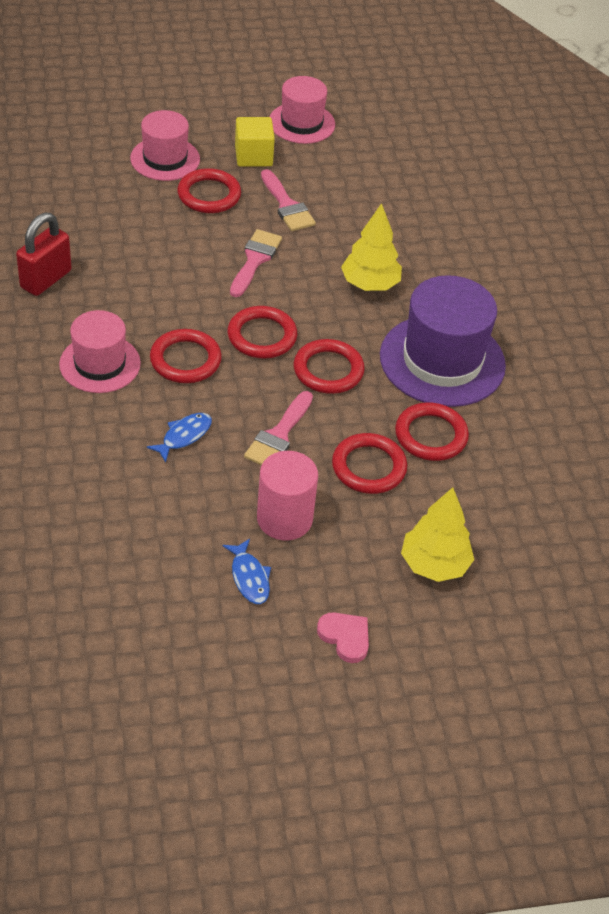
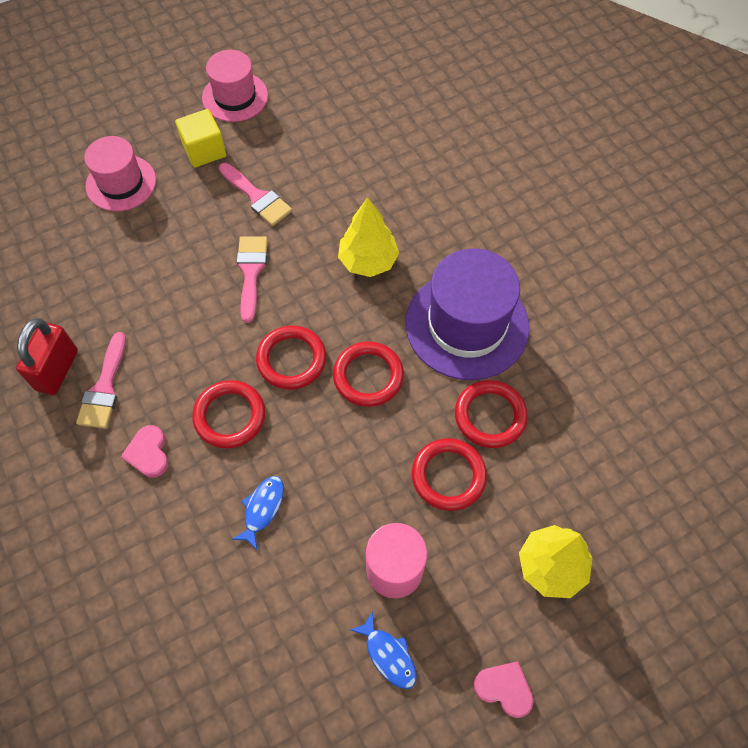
camera: 15 degrees left, 15 degrees up
pink hat [59,310,141,393] -> pink heart [121,425,168,478]
red ring [177,168,241,213] -> none
pink brush [244,391,313,465] -> pink brush moved to [76,332,126,429]

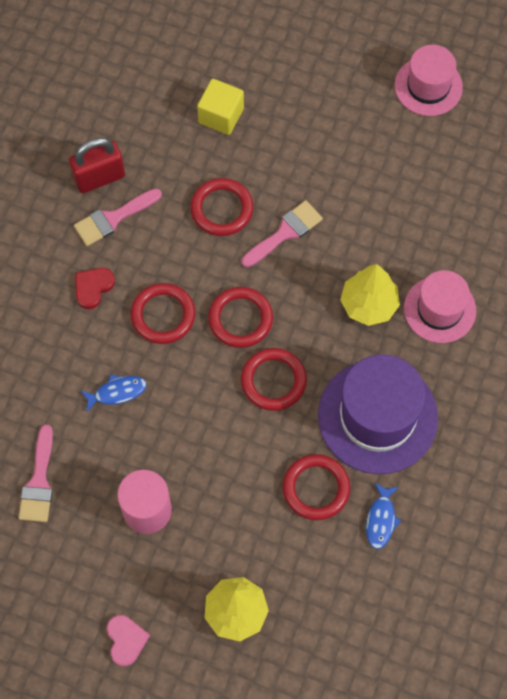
camera: 50 degrees right, 5 degrees up
pink hat [84,136,156,211] -> pink hat moved to [404,270,476,343]
pink heart [121,425,168,478] -> red heart [75,268,115,309]
yellow cube [175,109,226,168] -> yellow cube moved to [197,79,244,135]
pink brush [219,163,292,226] -> pink brush moved to [18,424,53,522]
blue fish [350,611,417,689] -> blue fish moved to [366,483,401,549]
red ring [412,438,487,511] -> red ring moved to [190,178,254,236]

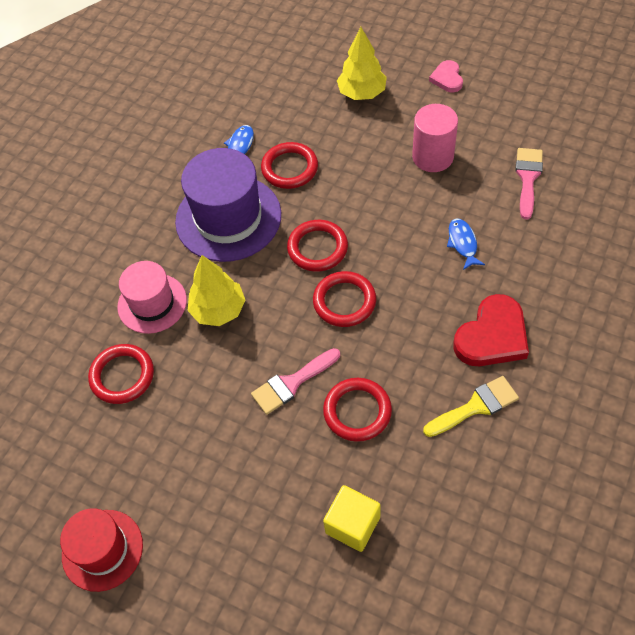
camera: 170 degrees left, 10 degrees down
red padlock [69,138,125,193] -> none
pink brush [74,188,162,246] -> yellow brush [423,376,519,437]
red heart [75,268,115,309] -> red heart [453,294,529,366], size x1.78
blue fish [80,374,147,412] -> blue fish turned 90 degrees clockwise [447,219,485,270]
red ring [130,283,195,344] -> red ring moved to [88,344,154,404]
pink hat [395,45,463,116] -> red hat [60,508,143,592]

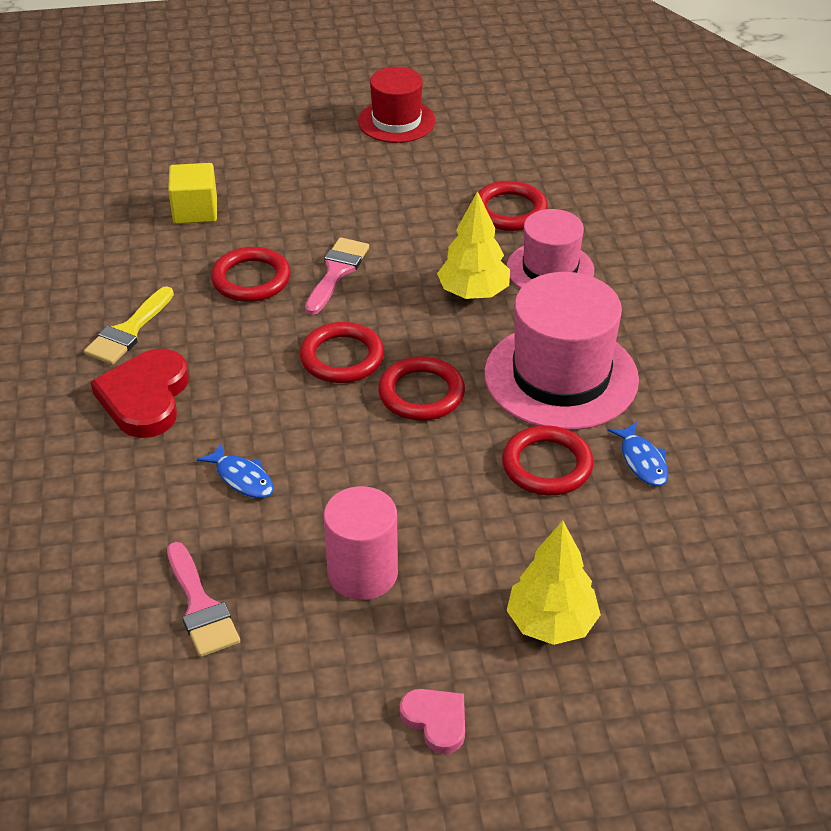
camera: 140 degrees right, 15 degrees down
purple hat [175,148,281,262] -> pink hat [484,272,639,430]

